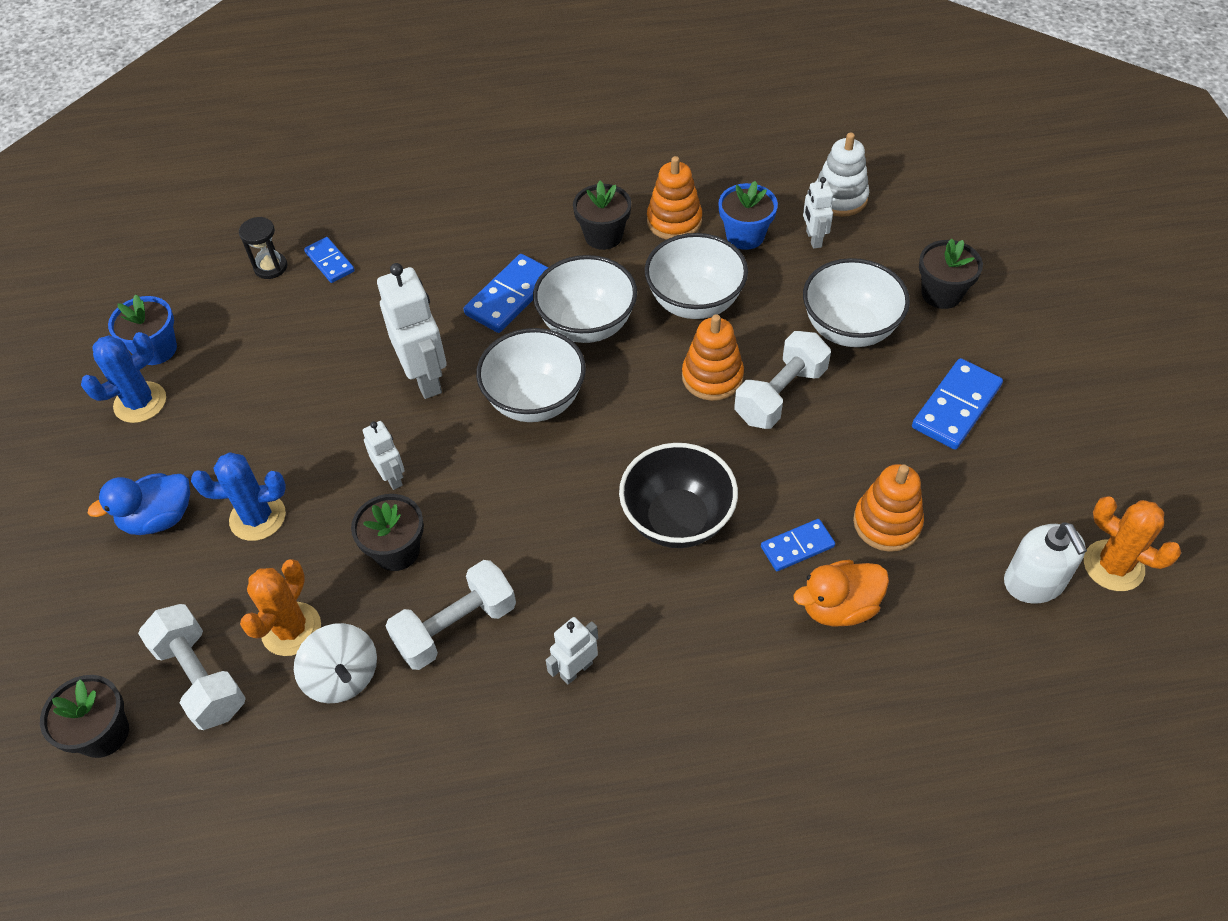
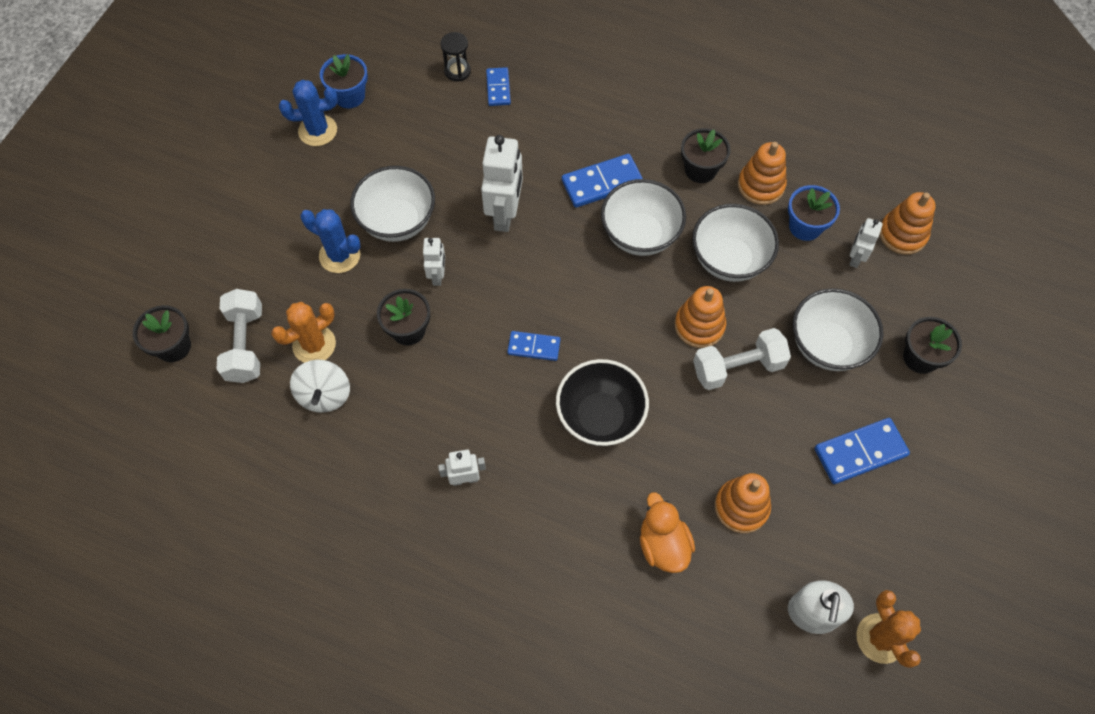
camera: 30 degrees right, 10 degrees up
blue duck [88,473,190,535] -> none
white dumbbell [386,560,516,670] -> none
white bowl [476,328,586,422] -> white bowl moved to [350,166,435,242]
blue domino [761,519,835,571] -> blue domino moved to [507,331,560,361]
orange duck [793,560,889,626] -> orange duck turned 60 degrees clockwise [640,492,695,573]
white stacking toy [816,132,869,217] -> orange stacking toy [879,192,936,255]

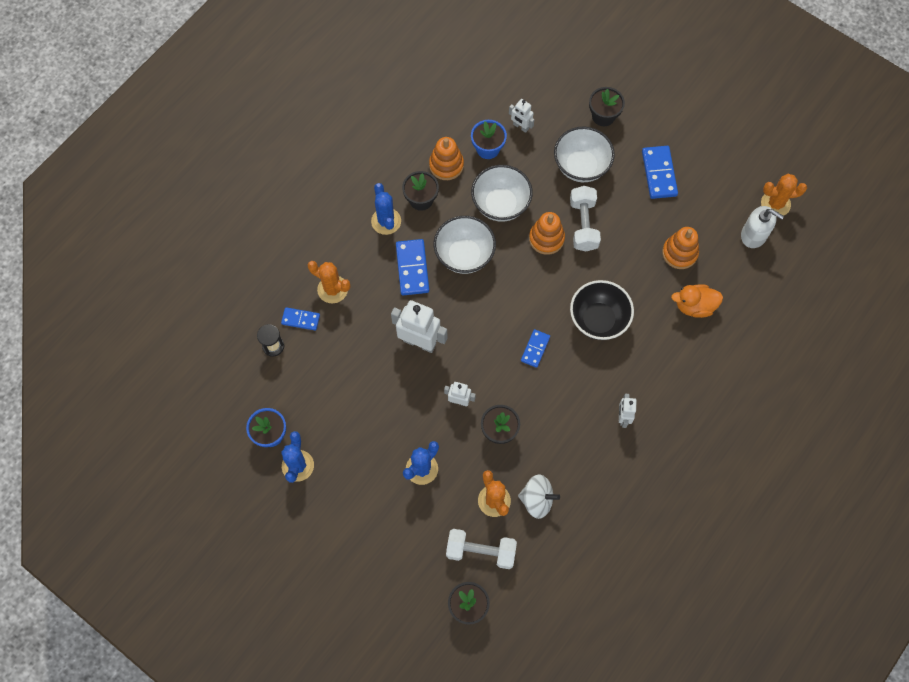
camera: 75 degrees left, 5 degrees up
white bowl [350,166,435,242] -> none
orange stacking toy [879,192,936,255] -> none
none -> orange cactus [307,261,350,303]
none -> blue cactus [371,183,401,235]

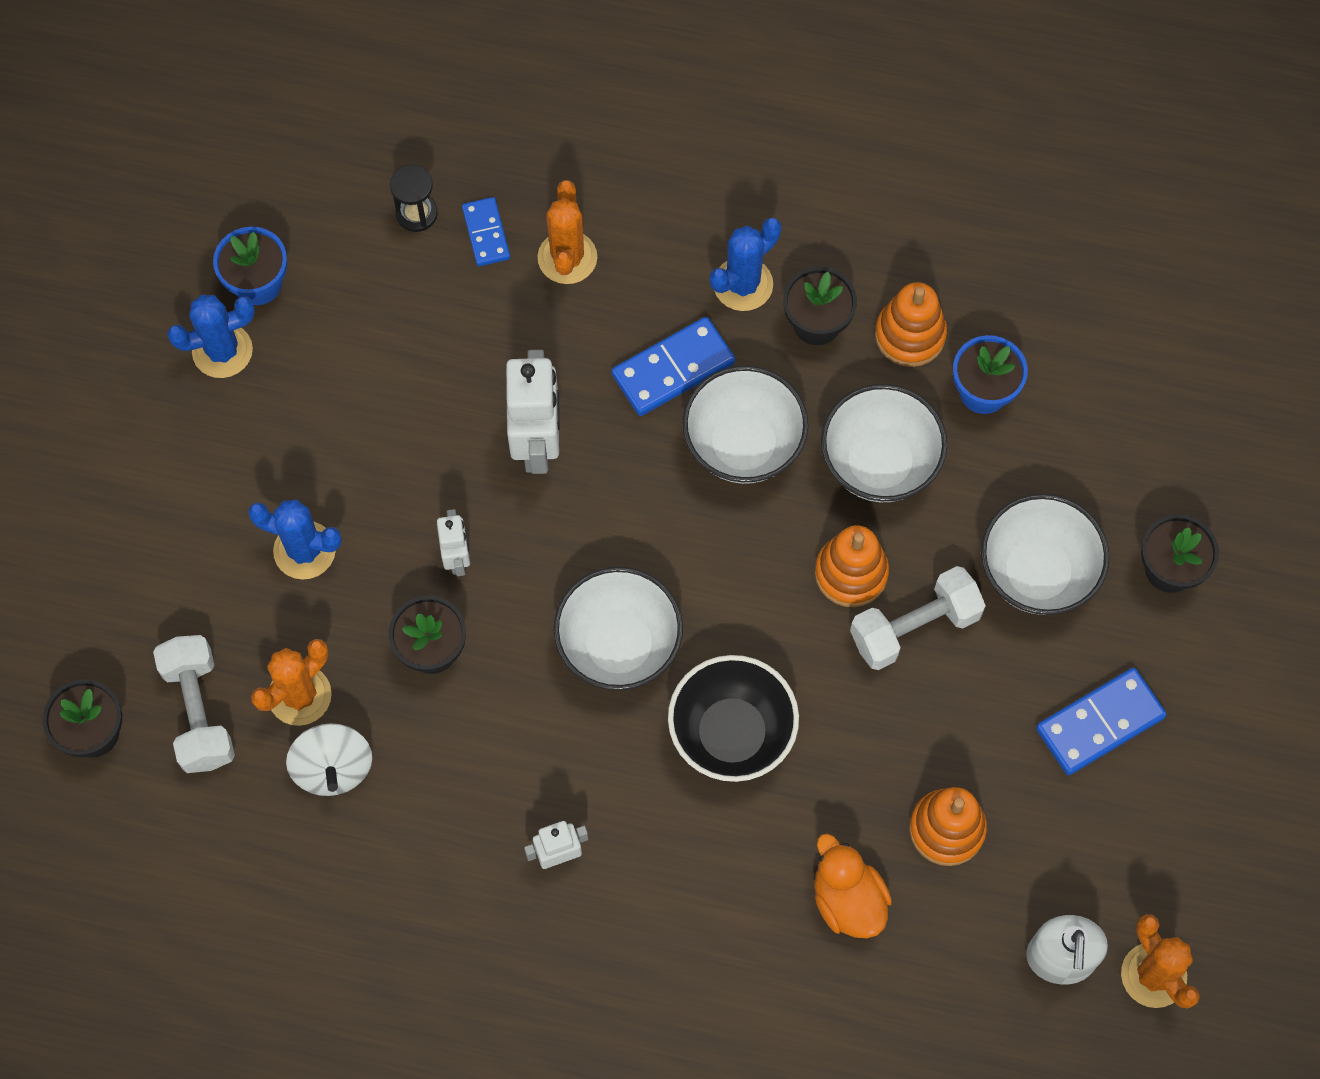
camera: 65 degrees right, 0 degrees up
white robot [509,99,534,133] -> none
blue domino [521,329,550,368] -> white bowl [553,567,683,690]

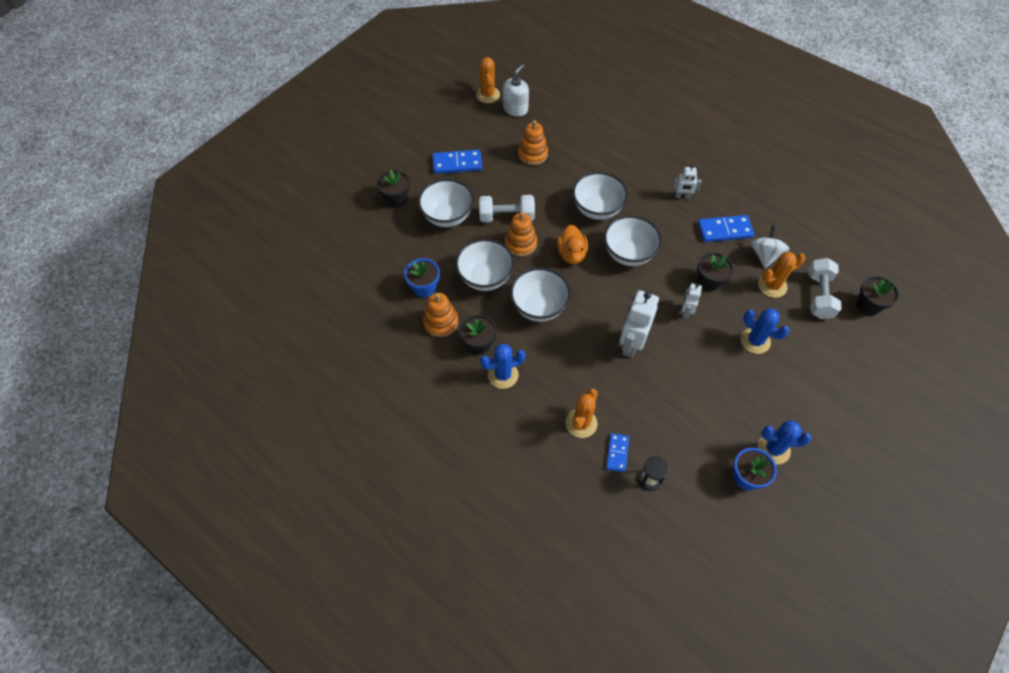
camera: 155 degrees left, 10 degrees down
blue domino [612,317,735,416] -> blue domino moved to [698,215,754,242]
black bowl [668,655,799,782] -> white bowl [573,172,628,220]
orange duck [814,833,892,938] -> orange duck moved to [557,225,588,264]

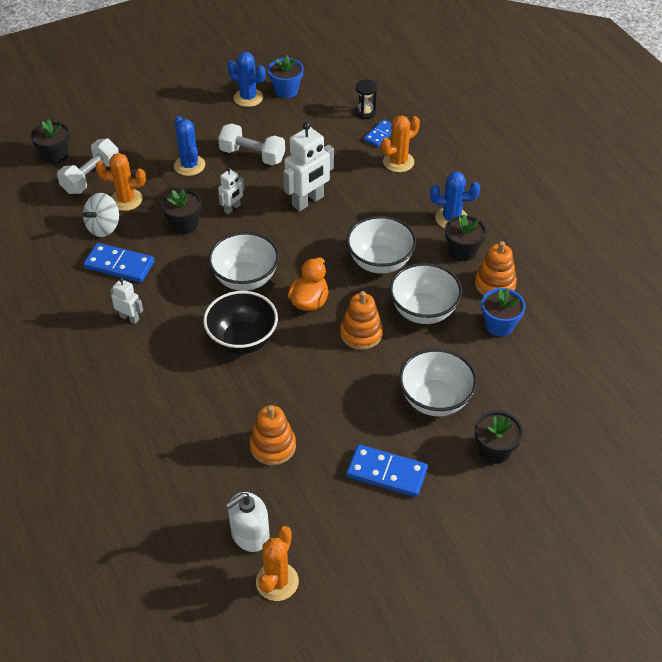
camera: 155 degrees left, 10 degrees down
white dumbbell [479,195,535,222] -> white dumbbell moved to [218,123,285,165]
white bowl [573,172,628,220] -> black bowl [203,291,278,354]

